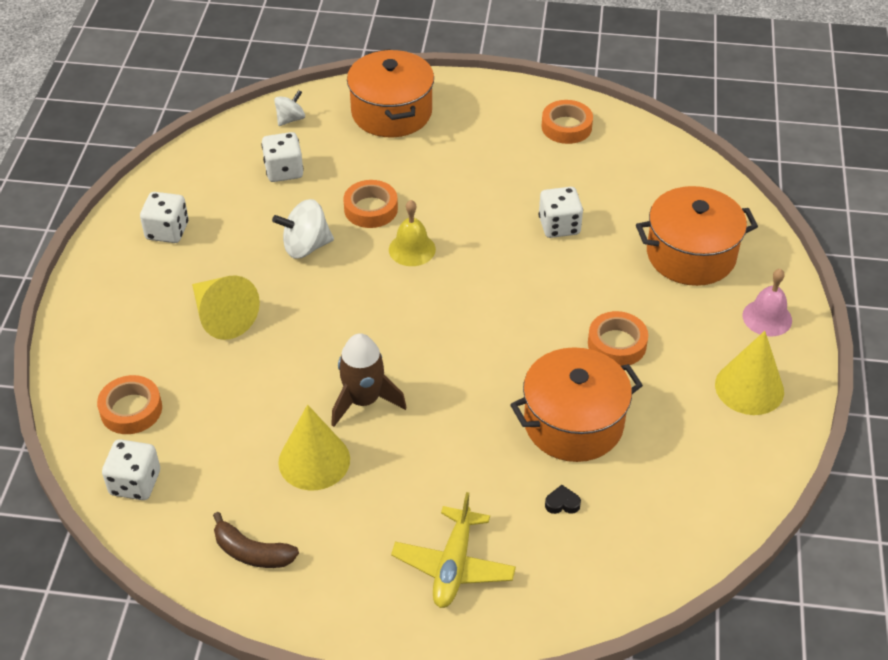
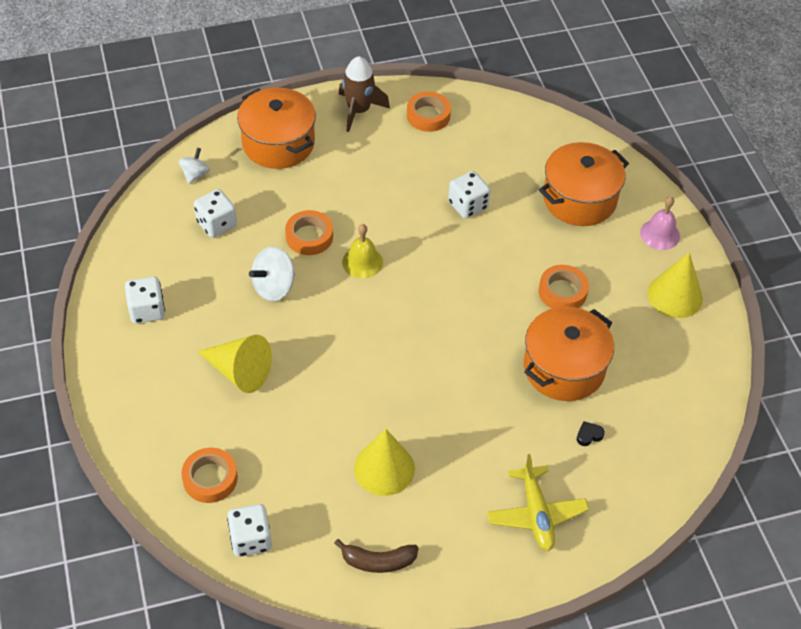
camera: 25 degrees left, 5 degrees up
brown rocket [331,333,406,427] -> brown rocket moved to [339,56,390,132]

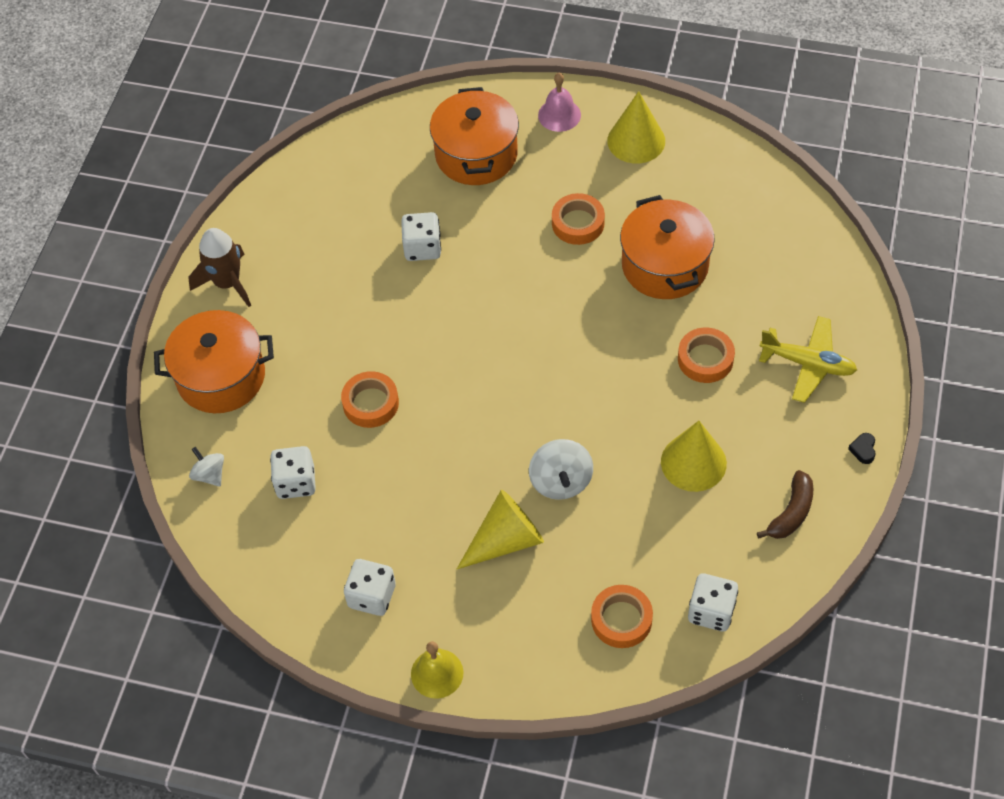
camera: 55 degrees left, 5 degrees up
white spinning top [249,246,295,301] -> white spinning top moved to [529,439,593,500]
yellow bell [342,224,383,278] -> yellow bell moved to [411,641,463,699]
orange tape [407,91,451,132] -> orange tape moved to [678,328,735,383]
black heart [577,421,605,446] -> black heart moved to [848,433,876,464]

